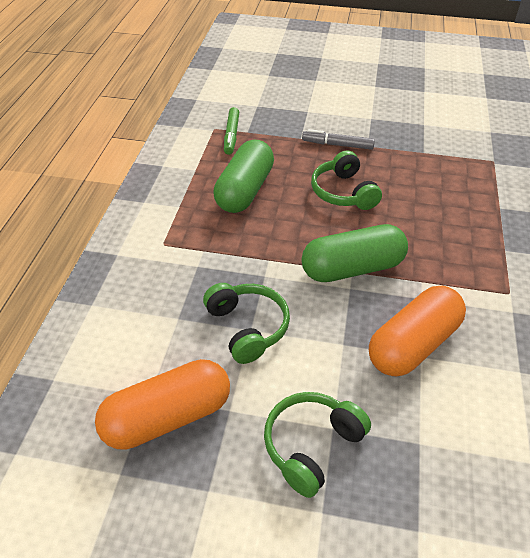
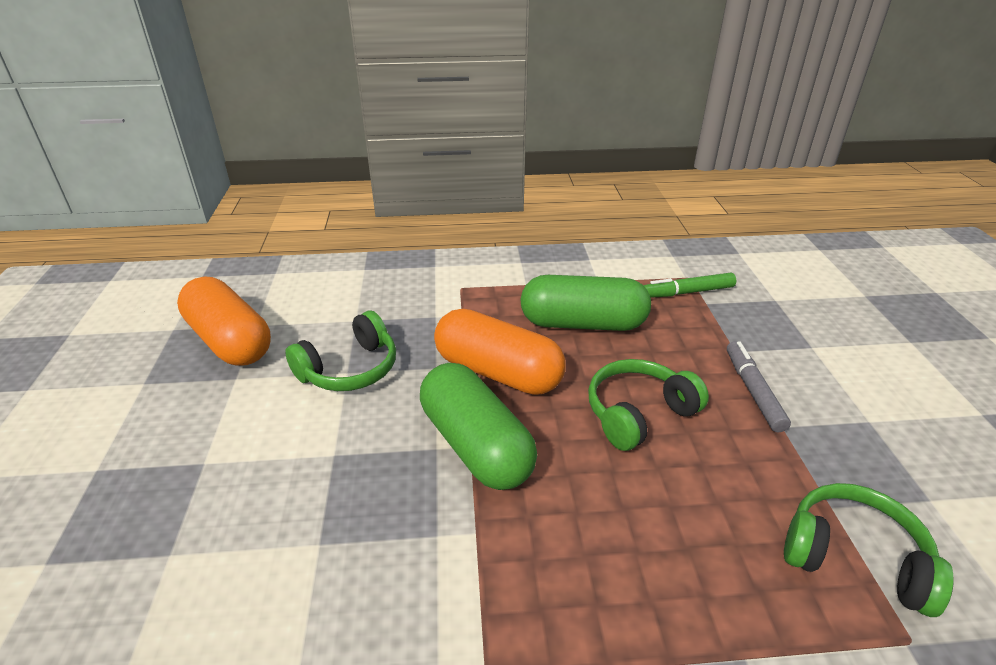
camera: 75 degrees right, 10 degrees down
green headphones [264,392,371,498] -> green headphones moved to [784,483,954,617]
orange capsule [369,285,466,376] -> orange capsule moved to [434,309,566,395]

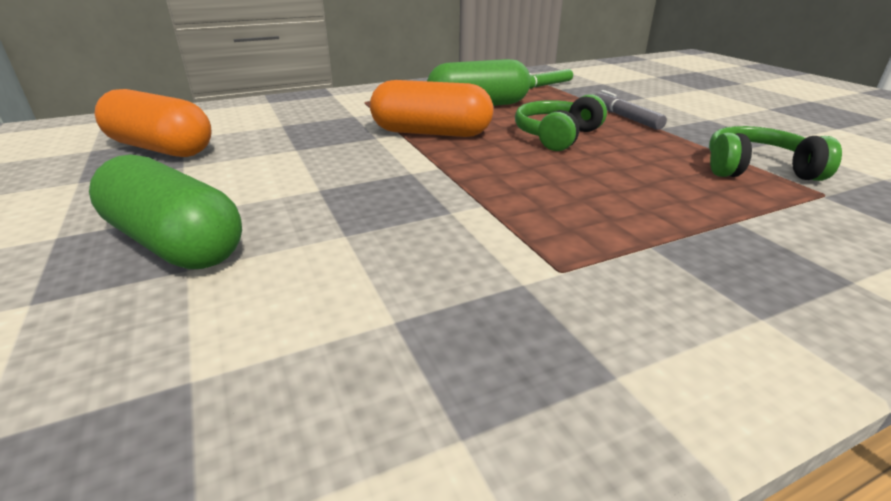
camera: 20 degrees left, 5 degrees down
green headphones [285,311,396,391] -> none
green capsule [420,363,537,490] -> green capsule moved to [89,154,242,269]

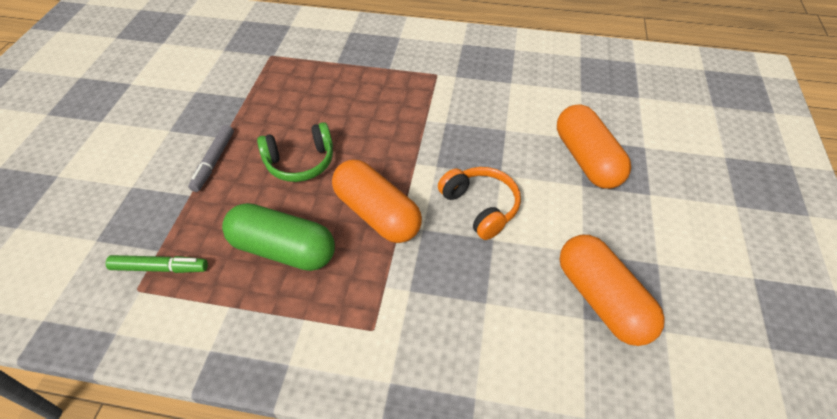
camera: 145 degrees left, 20 degrees up
green capsule [89,154,242,269] -> orange capsule [557,104,631,189]
green headphones [709,126,842,181] -> none
none -> orange headphones [438,167,521,240]

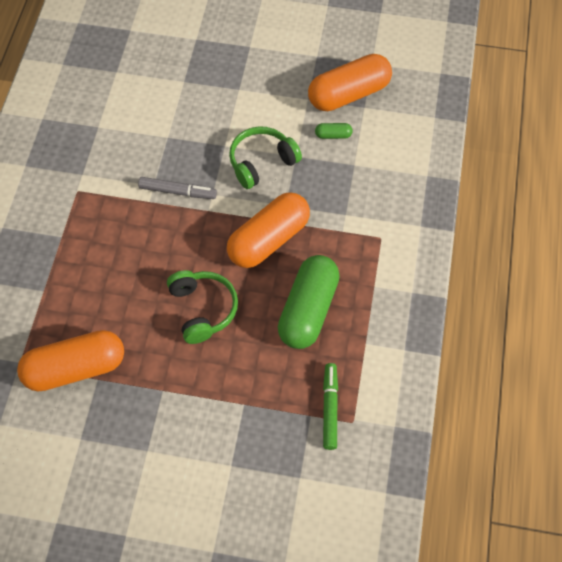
camera: 90 degrees left, 10 degrees up
grey marker [188,125,234,192] -> grey marker moved to [138,177,217,199]
orange headphones [438,167,521,240] -> green headphones [229,126,302,189]
orange capsule [557,104,631,189] -> orange capsule moved to [17,330,124,392]
none -> green capsule [315,123,353,139]

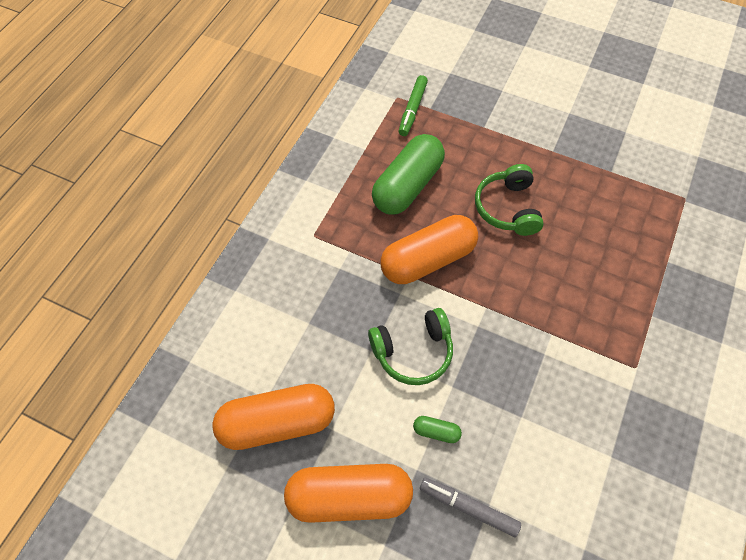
camera: 165 degrees left, 0 degrees up
orange capsule [17,330,124,392] -> orange capsule moved to [284,464,413,523]
grey marker [138,177,217,199] -> grey marker moved to [420,478,521,537]
green capsule [315,123,353,139] -> green capsule moved to [413,416,462,443]

